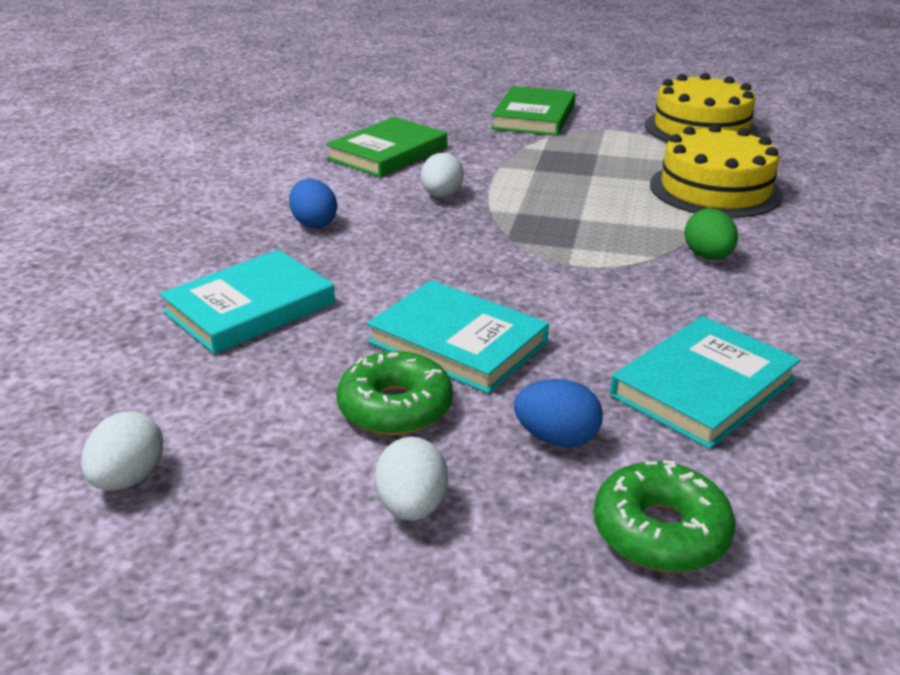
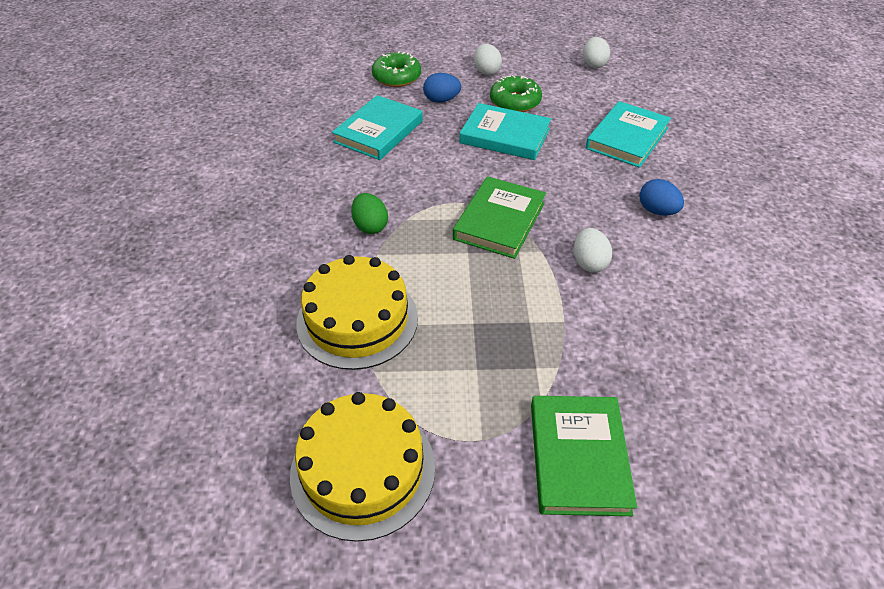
camera: 165 degrees right, 15 degrees up
green book [326,117,447,177] -> green book moved to [453,176,546,259]

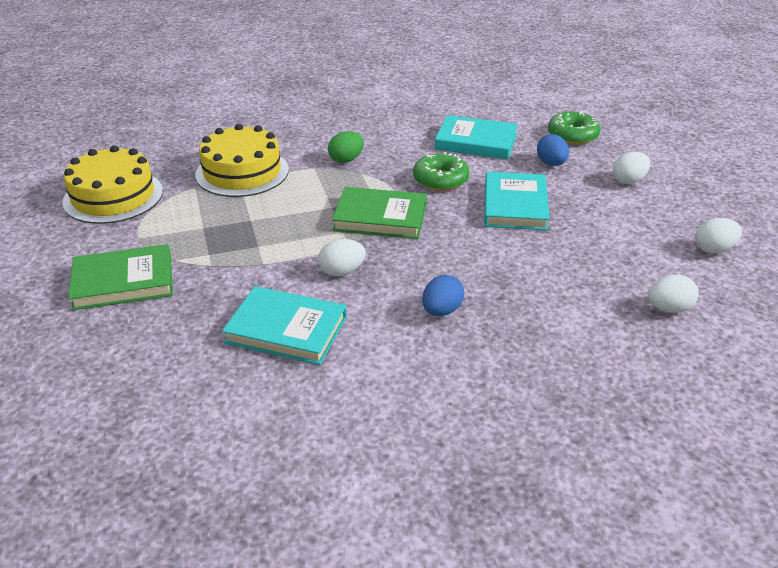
camera: 75 degrees right, 10 degrees down
green donut [490,75,542,112] -> green donut moved to [413,152,469,191]
turquoise book [586,101,671,168] -> turquoise book moved to [222,286,347,365]
none -> white egg [648,274,699,313]

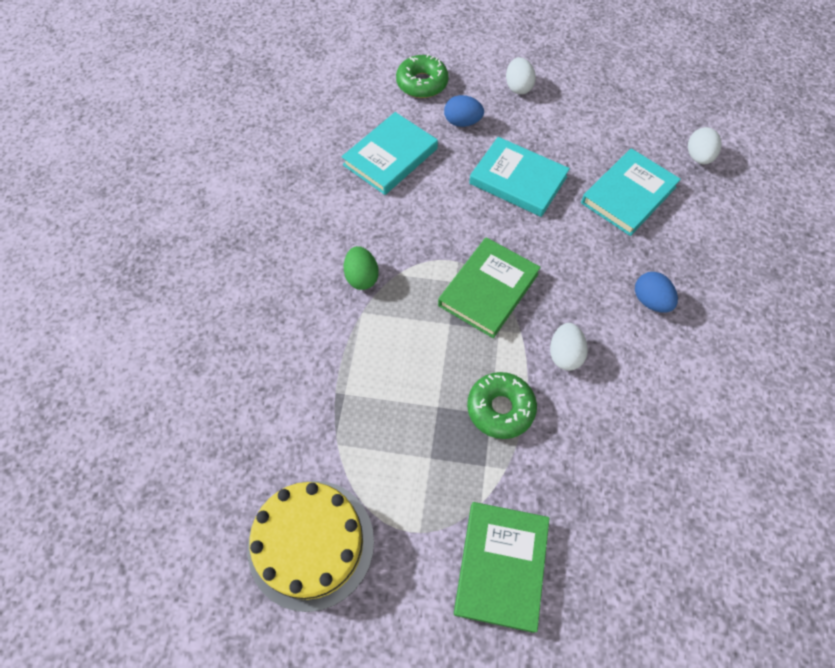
camera: 65 degrees left, 25 degrees up
yellow cake [195,124,289,197] -> none
turquoise book [222,286,347,365] -> turquoise book moved to [581,148,681,236]
green donut [413,152,469,191] -> green donut moved to [467,372,537,439]
white egg [695,218,742,253] -> none

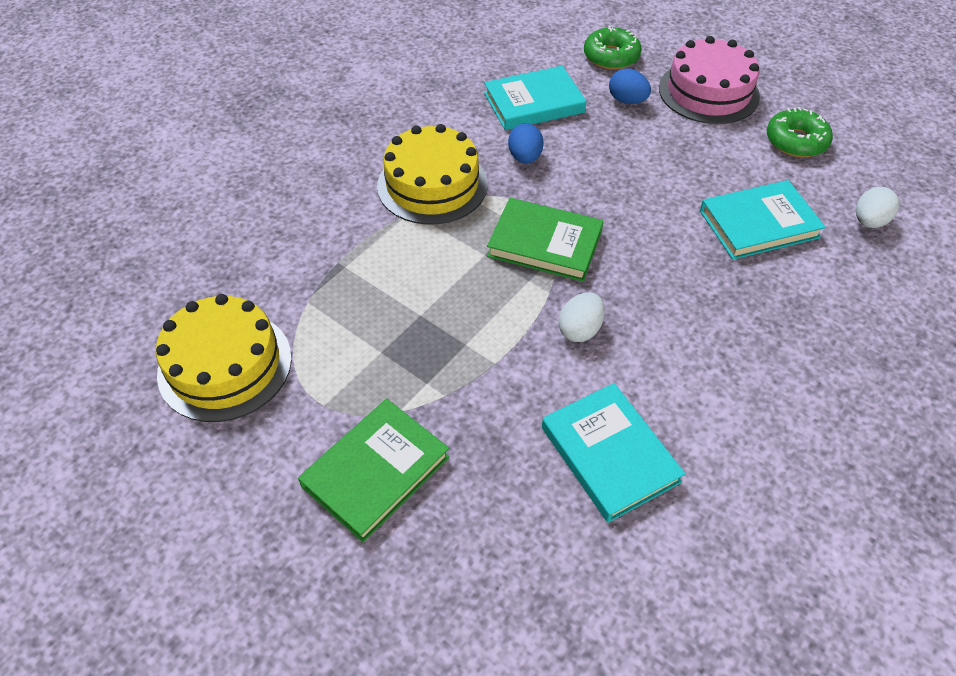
camera: 30 degrees right, 10 degrees down
green egg [344,246,378,290] -> yellow cake [377,124,488,225]
green book [438,237,541,338] -> green book turned 45 degrees clockwise [487,198,604,282]
green donut [467,372,537,439] -> green donut moved to [767,107,833,158]
turquoise book [469,137,570,217] -> turquoise book moved to [542,383,685,523]
white egg [506,57,536,94] -> pink cake [659,36,760,124]
blue egg [635,272,678,313] -> blue egg moved to [508,123,544,164]

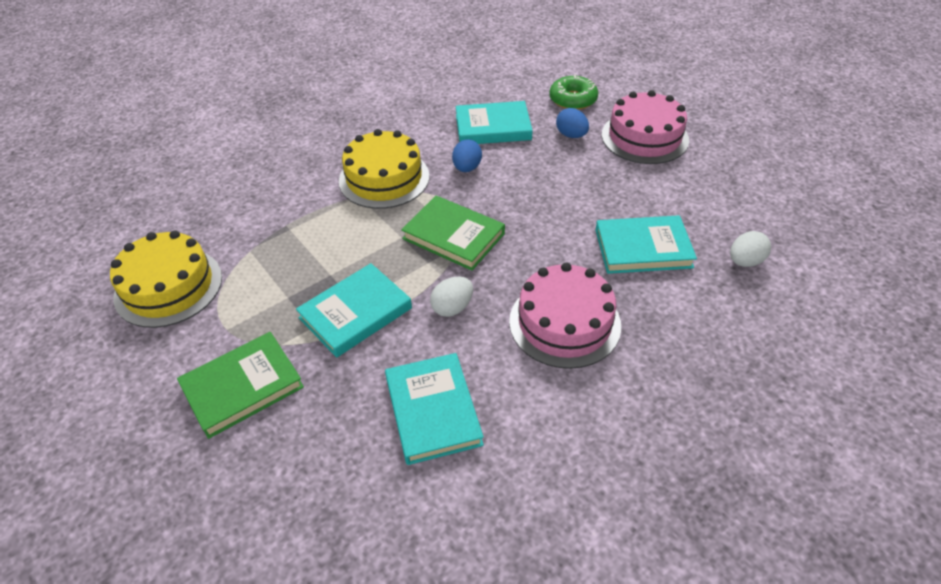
camera: 15 degrees right, 5 degrees down
green donut [767,107,833,158] -> none
none -> turquoise book [296,263,412,358]
none -> pink cake [509,263,621,369]

